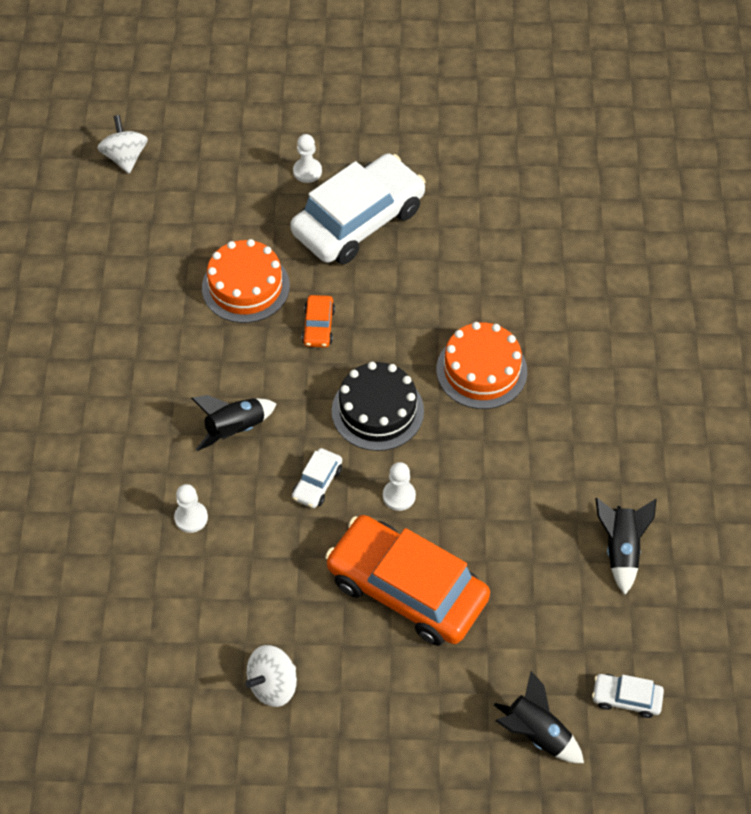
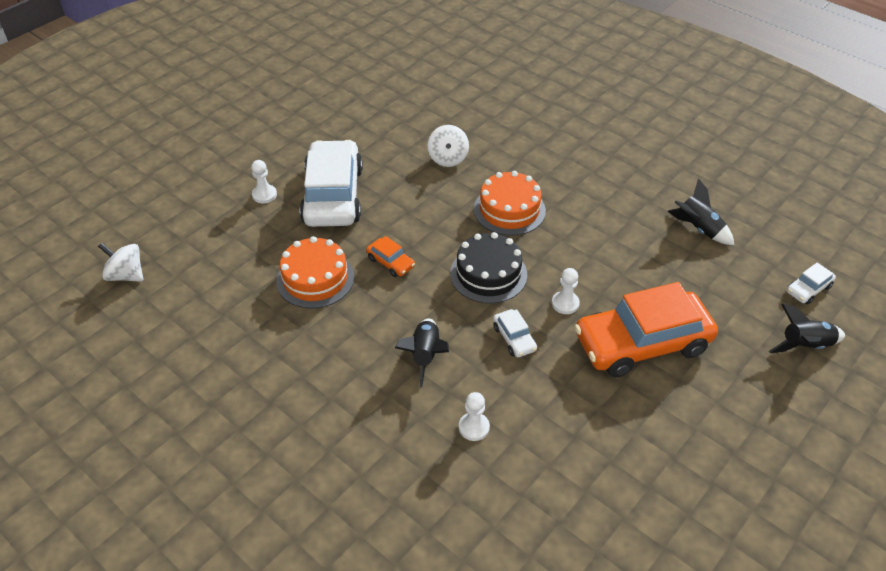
camera: 50 degrees left, 10 degrees down
white spinning top [245,645,297,707] -> white spinning top moved to [427,125,469,167]

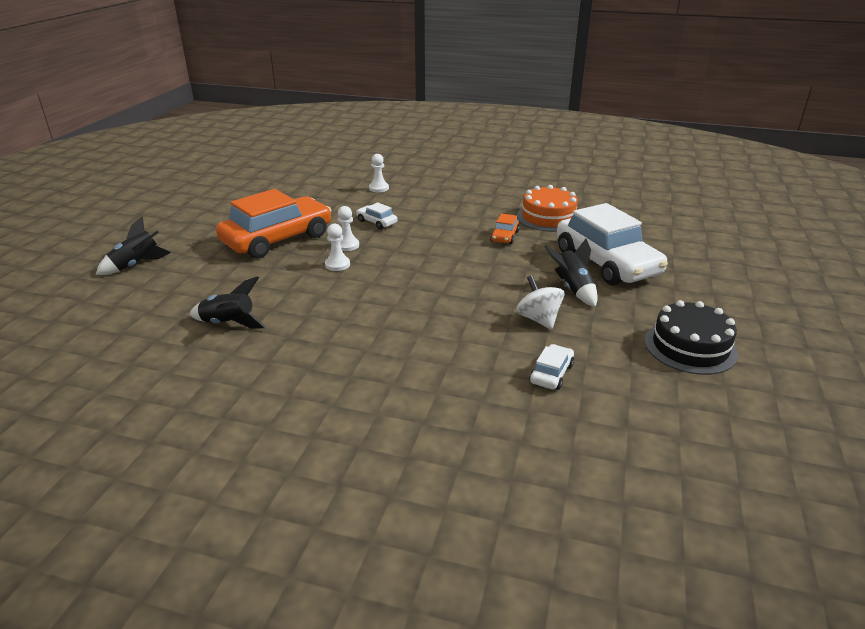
camera: 155 degrees right, 15 degrees down
white spinning top [98,242,143,282] -> none
white pawn [251,160,277,203] -> white pawn moved to [325,224,350,271]
orange car [366,236,415,277] -> orange car turned 90 degrees counterclockwise [490,214,520,244]
black rocket [395,318,449,387] -> black rocket moved to [544,239,598,307]
black cake [450,232,527,304] -> black cake moved to [645,300,738,375]
orange cake [474,171,546,236] -> none
white car [787,262,836,304] -> white car moved to [530,344,574,390]

